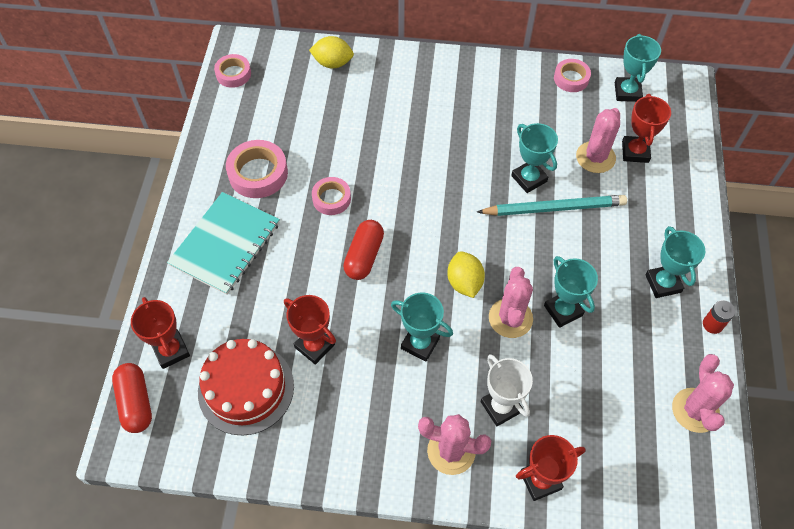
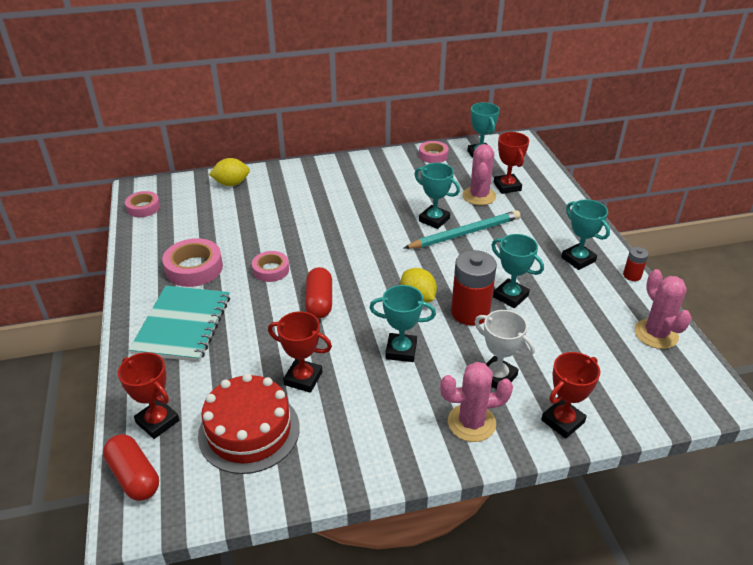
camera: 20 degrees left, 20 degrees down
pink cactus [489,267,533,338] -> red battery [451,250,497,325]

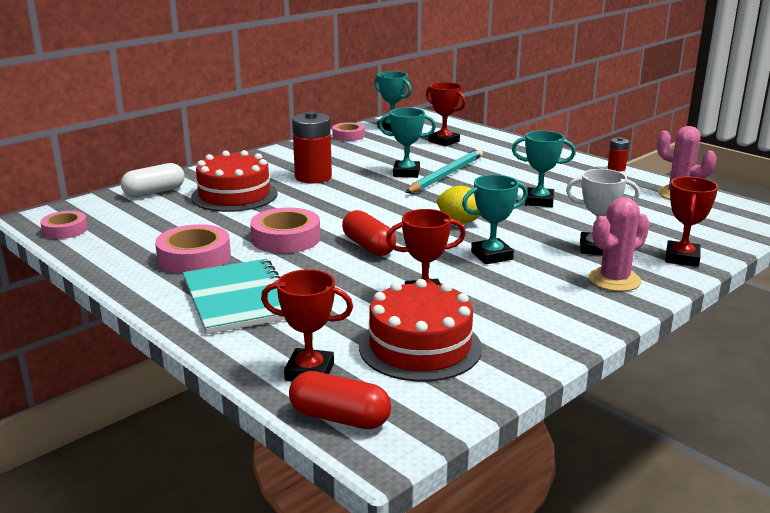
camera: 30 degrees left, 15 degrees down
yellow lemon [209,158,250,186] -> white capsule [121,163,185,197]
pink tape [252,251,289,282] -> pink tape [250,207,321,253], size x1.56
red battery [451,250,497,325] -> red battery moved to [292,111,332,183]
pink cactus [462,144,496,205] -> none
turquoise trophy [561,199,610,270] -> none
none -> red cake [191,150,278,212]

